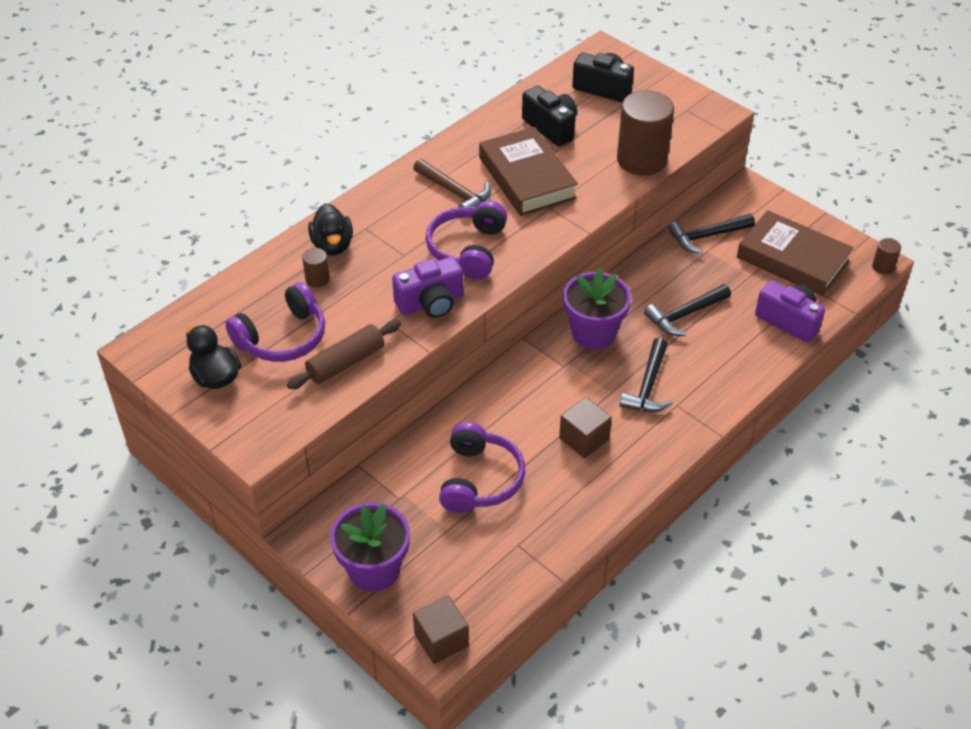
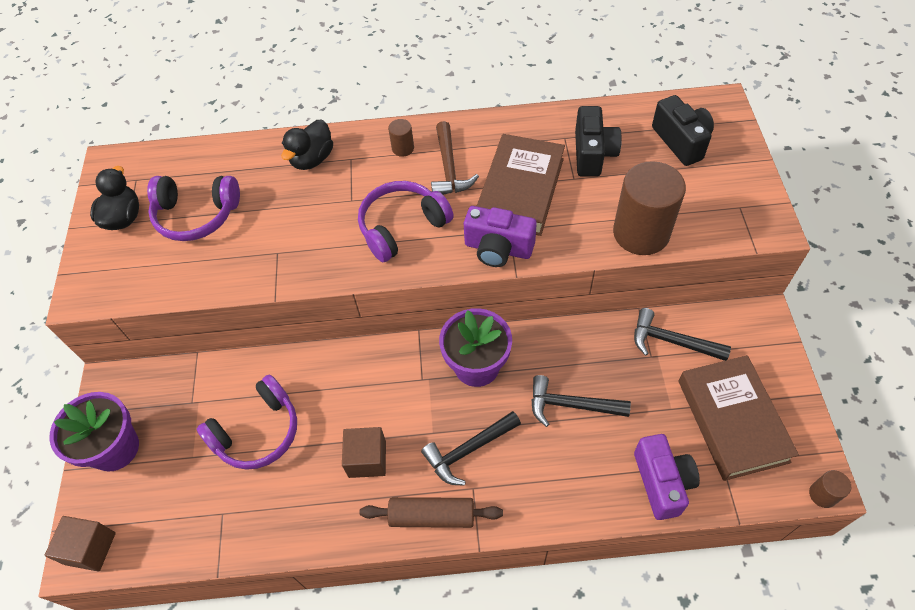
camera: 45 degrees right, 10 degrees up
brown rolling pin [287,320,401,389] -> brown rolling pin moved to [359,497,503,528]
brown cylinder [302,248,330,288] -> brown cylinder moved to [388,119,414,157]
purple camera [392,257,463,318] -> purple camera moved to [464,206,537,267]

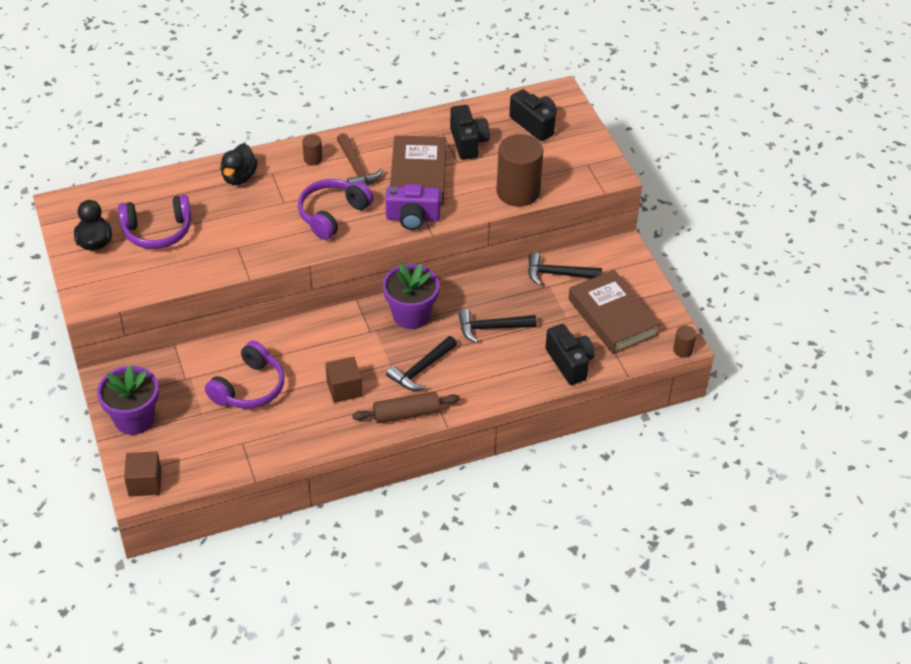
camera: 20 degrees left, 10 degrees down
purple camera [634,434,700,520] -> black camera [545,324,595,385]

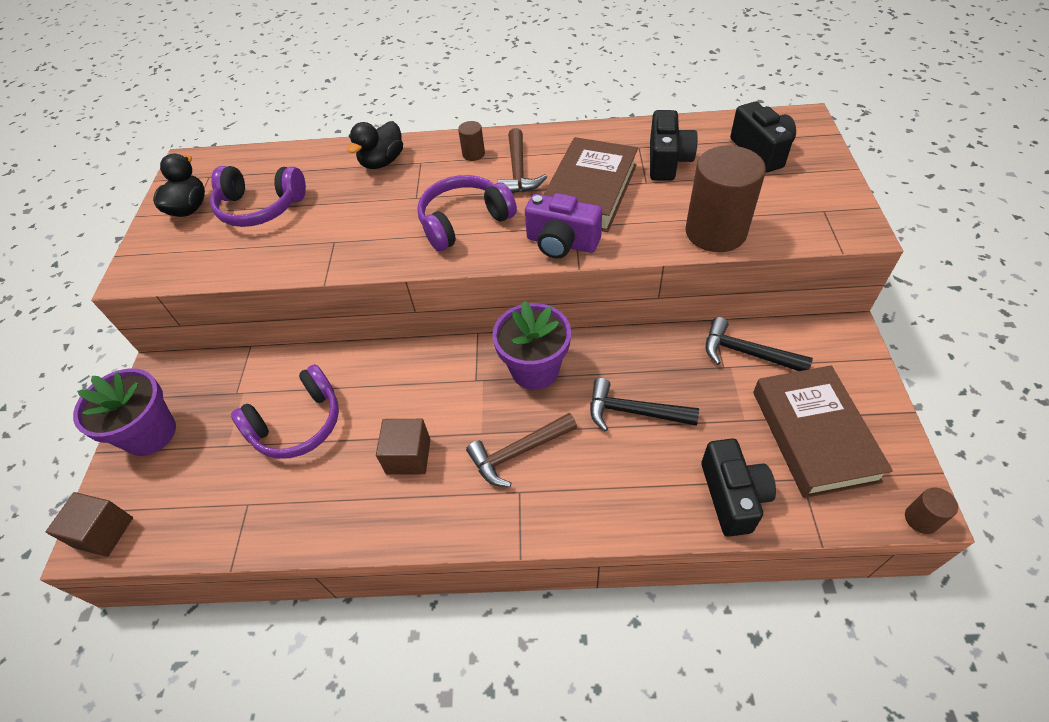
camera: 25 degrees right, 5 degrees up
brown rolling pin [352,391,460,423] -> none
black hammer [386,336,457,391] -> brown hammer [466,413,577,487]

